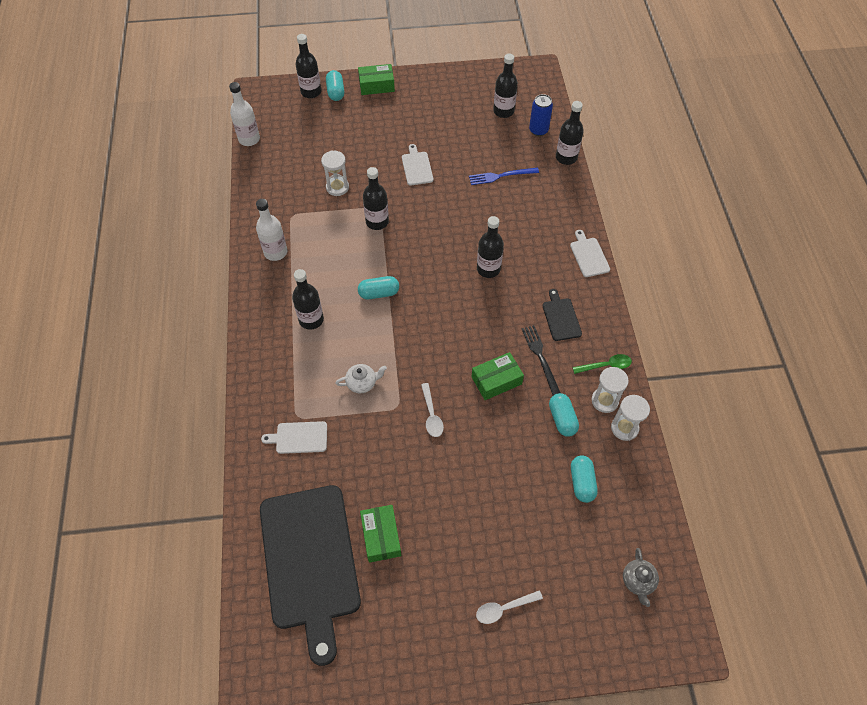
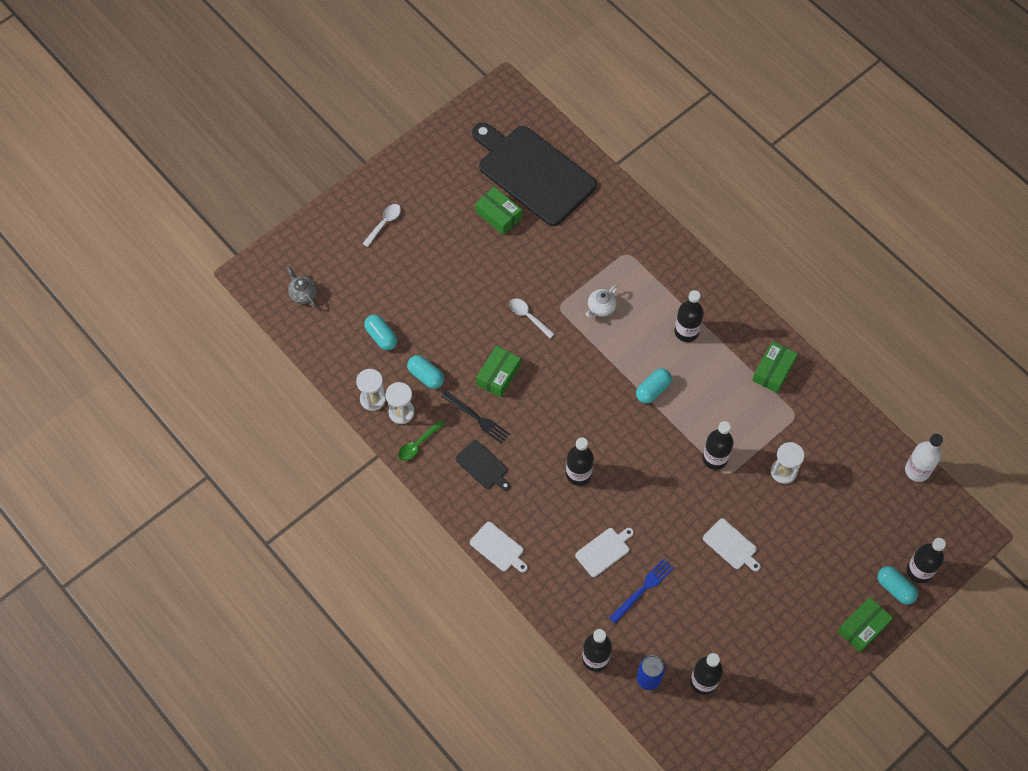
camera: 145 degrees right, 5 degrees up
white bottle [256,199,287,261] -> green box [752,341,798,393]
white cutting board [261,421,327,454] -> white cutting board moved to [575,528,634,577]

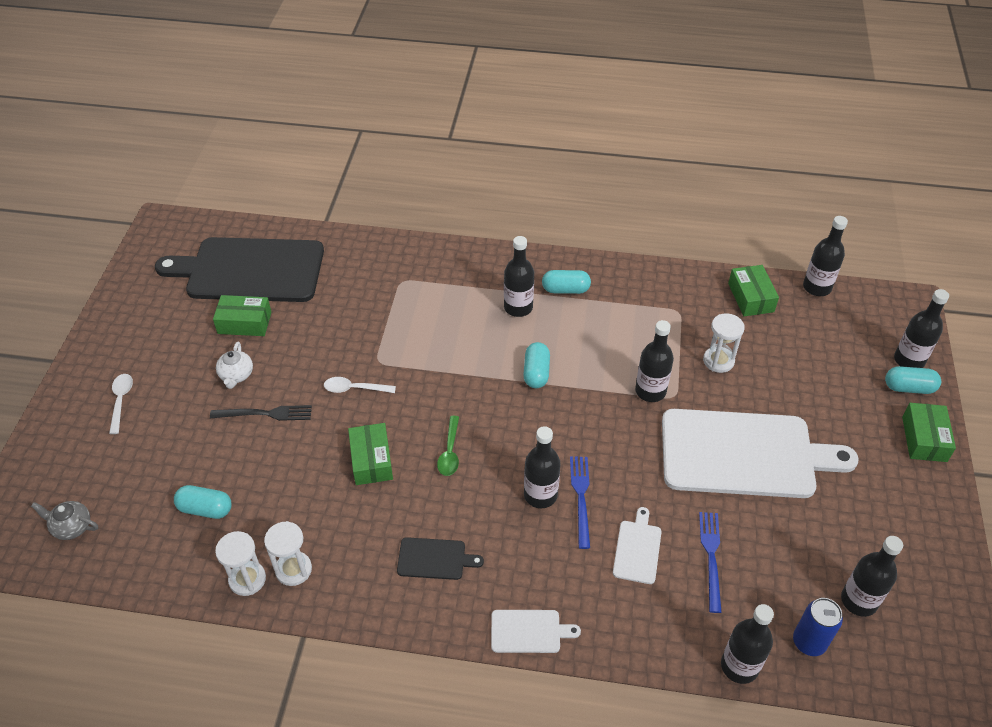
camera: 40 degrees left, 15 degrees down
green spoon [398,420,445,461] -> green spoon moved to [437,416,459,476]
turquoise capsule [407,355,444,389] -> turquoise capsule moved to [542,270,591,294]
black fork [441,390,510,444] -> black fork moved to [210,405,312,421]
white teapot [586,285,618,318] -> white teapot moved to [216,342,253,389]
white cutting board [703,518,761,572] -> white cutting board [662,409,859,498], size x2.44
green box [752,341,798,393] -> green box moved to [728,265,779,316]
white bottle [905,434,943,482] -> black bottle [803,216,848,296]
none -> blue fork [570,457,590,549]

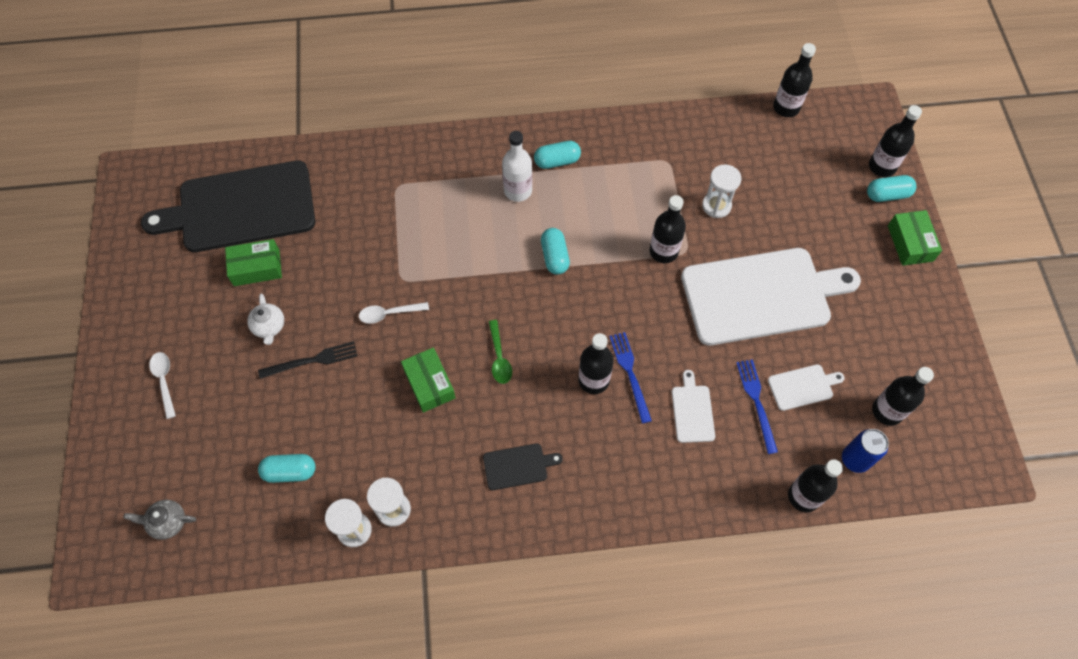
camera: 15 degrees left, 15 degrees up
white cutting board [491,610,581,653] -> white cutting board moved to [768,364,845,411]
black bottle [504,236,534,317] -> white bottle [502,131,532,202]
green box [728,265,779,316] -> none

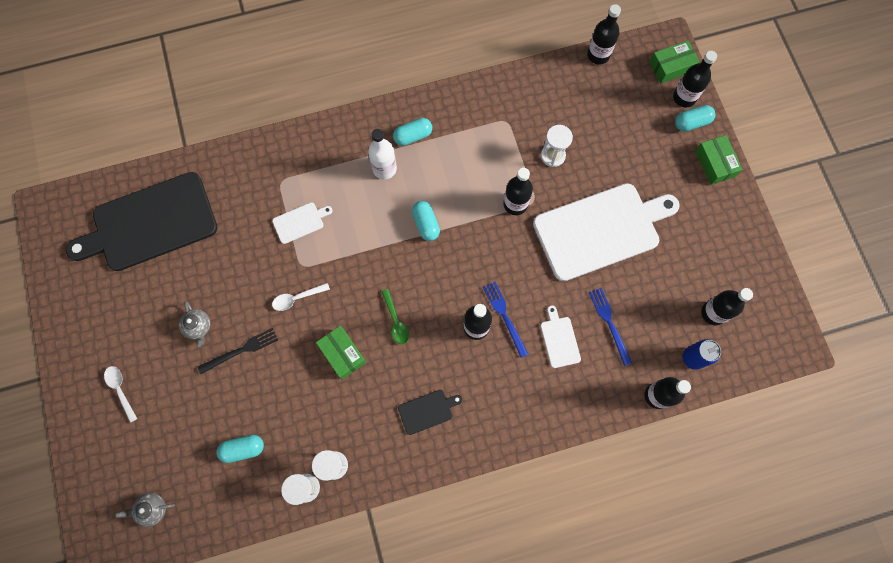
camera: 10 degrees left, 10 degrees up
green box [225,239,282,286] -> green box moved to [649,41,700,84]
white teapot [247,294,284,345] -> grey teapot [179,301,210,347]
white cutting board [768,364,845,411] -> white cutting board moved to [272,202,333,244]

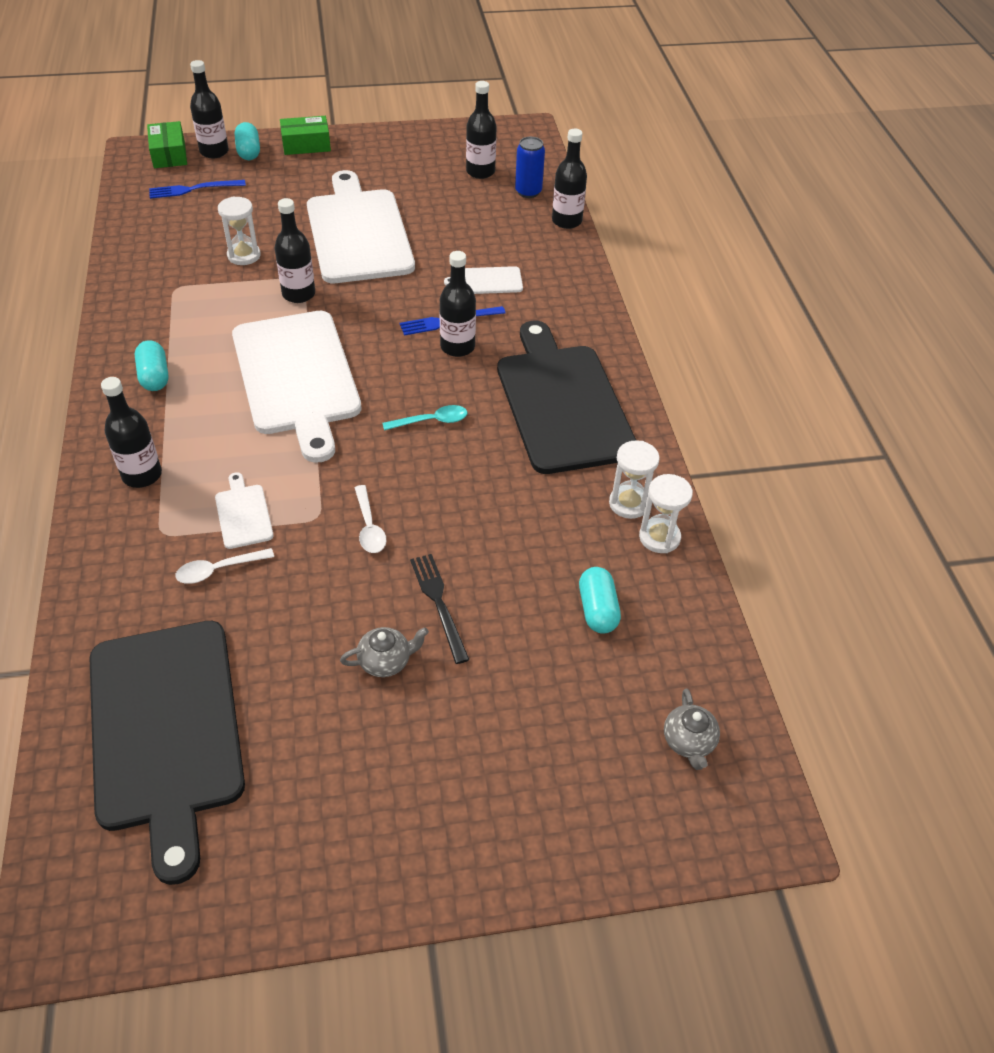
camera: 85 degrees left, 25 degrees down
white spoon [104,366,137,423] -> white spoon moved to [175,548,274,584]
green box [316,326,366,379] -> none
white bottle [368,129,397,180] -> none
green spoon [381,289,409,344] -> turquoise spoon [383,405,467,430]
black cutting board [398,390,462,435] -> black cutting board [497,321,637,474], size x2.44
turquoise capsule [412,201,440,241] -> white cutting board [232,311,362,463]
black bottle [587,4,621,64] -> black bottle moved to [101,377,162,488]
blue fork [589,288,632,366] -> blue fork moved to [149,180,246,199]

